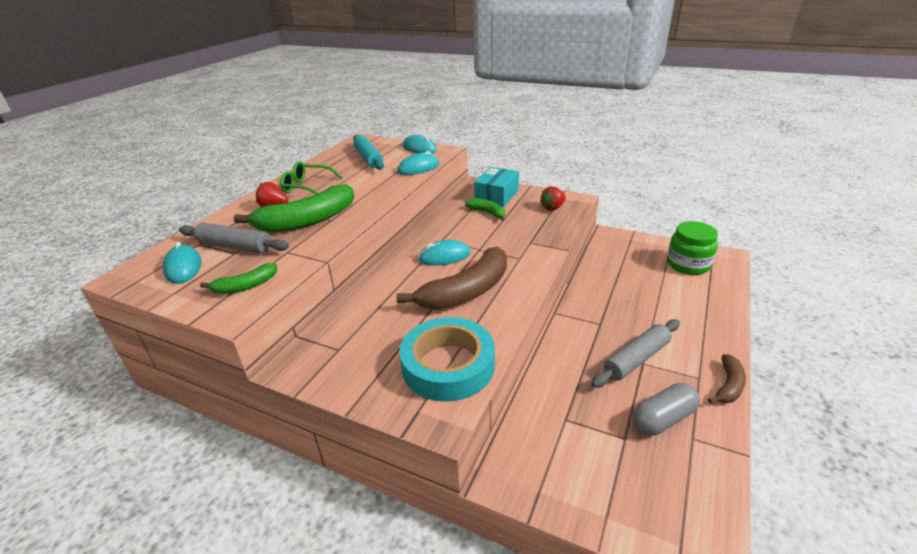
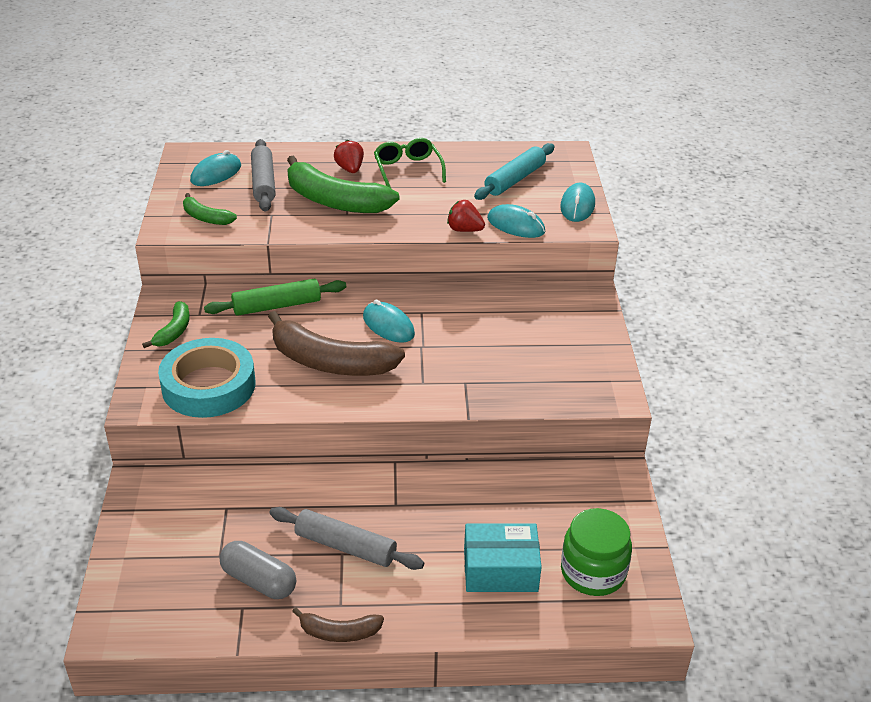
camera: 60 degrees right, 5 degrees up
green banana [465,198,505,221] -> green banana moved to [142,301,190,348]
turquoise box [474,167,519,207] -> turquoise box moved to [464,524,542,592]
red strawberry [540,186,566,211] -> red strawberry moved to [447,200,485,232]
none -> green rolling pin [204,279,346,316]

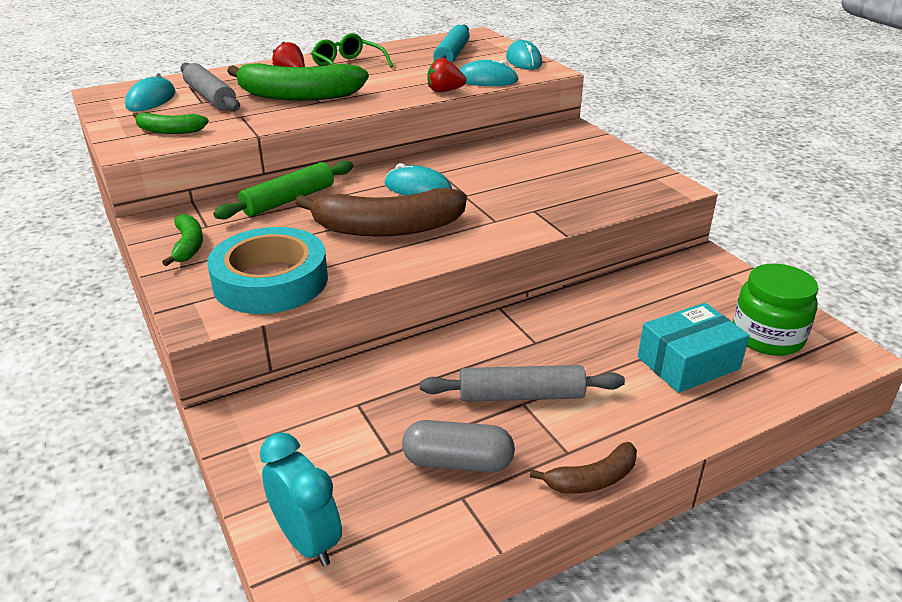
camera: 25 degrees left, 5 degrees down
none -> turquoise clock [260,432,342,567]

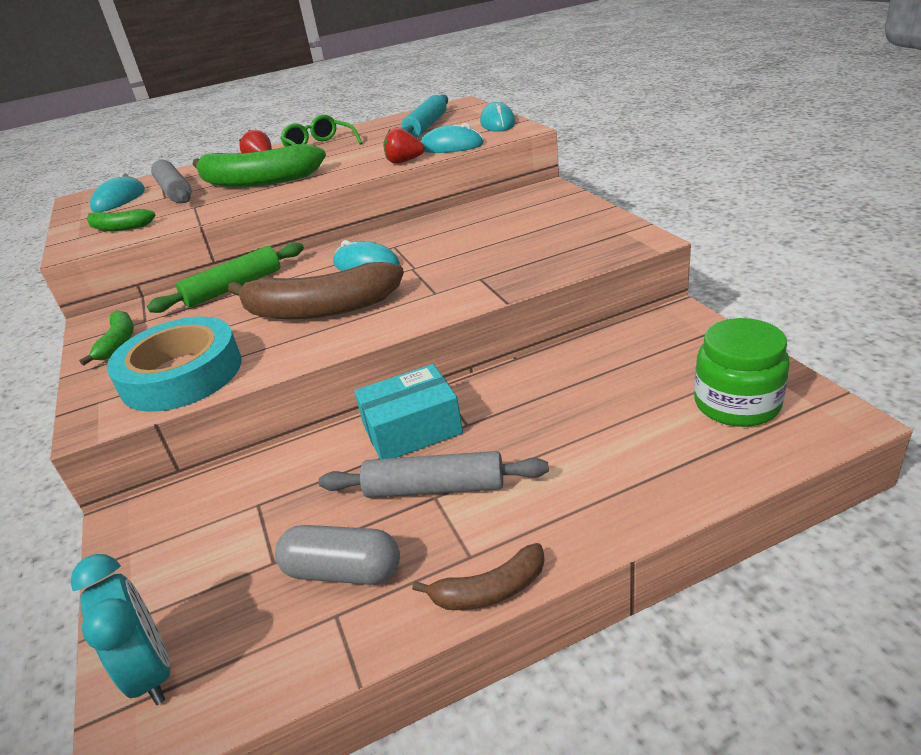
camera: 10 degrees right, 0 degrees up
turquoise box [638,303,750,393] -> turquoise box moved to [354,364,463,459]

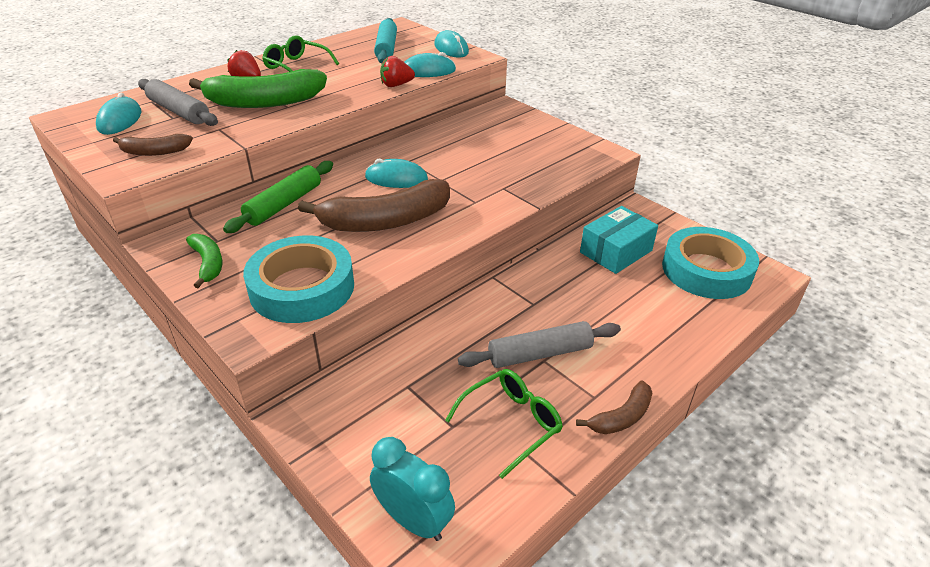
camera: 25 degrees left, 5 degrees up
green banana [87,209,156,231] -> brown banana [113,134,193,156]
grey capsule [275,525,400,585] -> green glasses [445,369,563,479]
turquoise box [354,364,463,459] -> turquoise box moved to [580,206,658,274]
green jar [694,318,790,427] -> turquoise tape [662,227,759,299]

